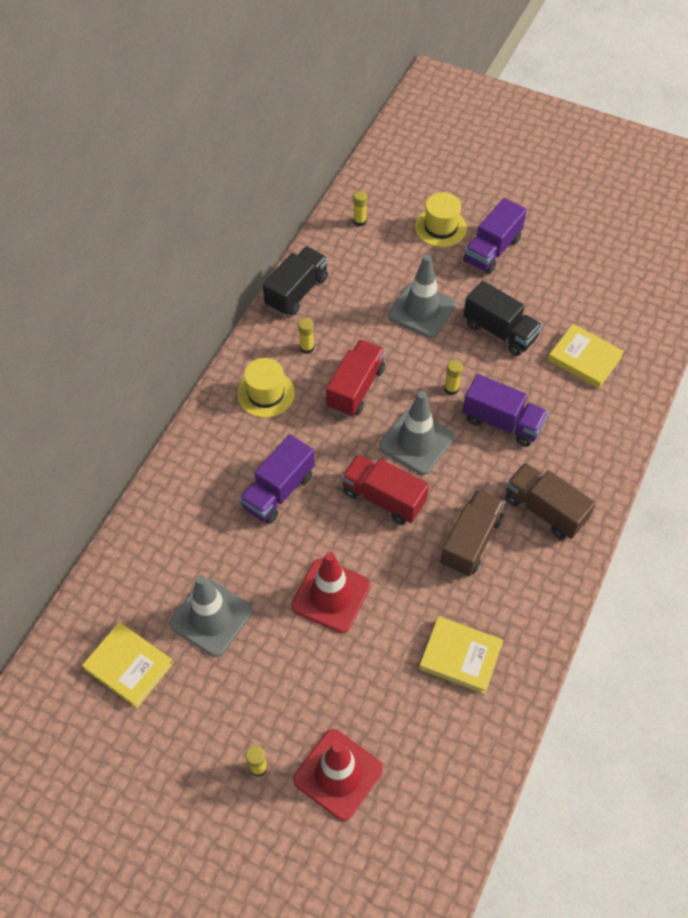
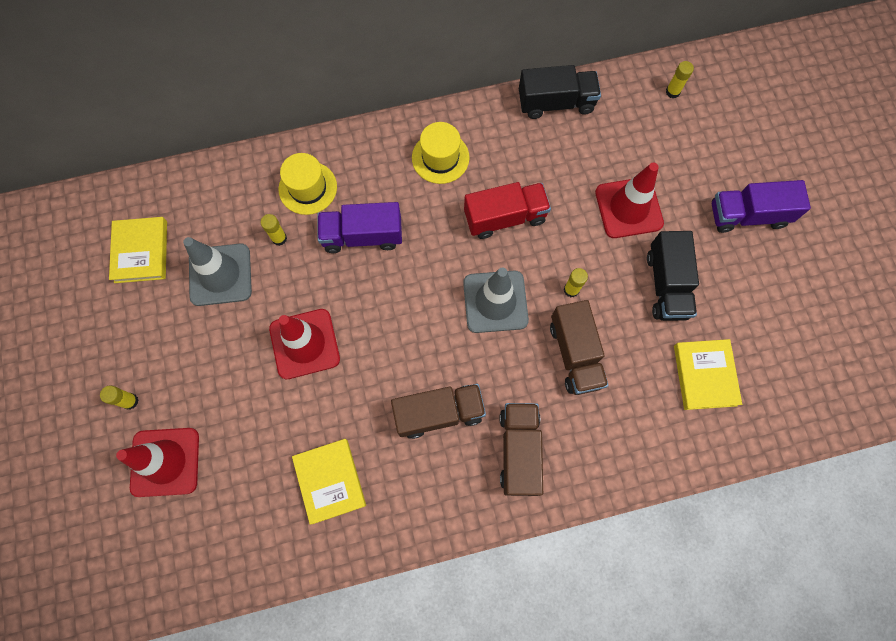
camera: 50 degrees right, 15 degrees up
yellow glue stick [298,318,314,354] -> yellow glue stick moved to [261,214,287,246]
red truck [341,454,429,525] -> none
grey traffic cone [388,254,456,338] -> red traffic cone [595,163,664,238]
yellow hat [415,192,467,247] -> yellow hat moved to [279,153,337,215]
purple truck [462,374,548,447] -> brown truck [550,300,609,395]

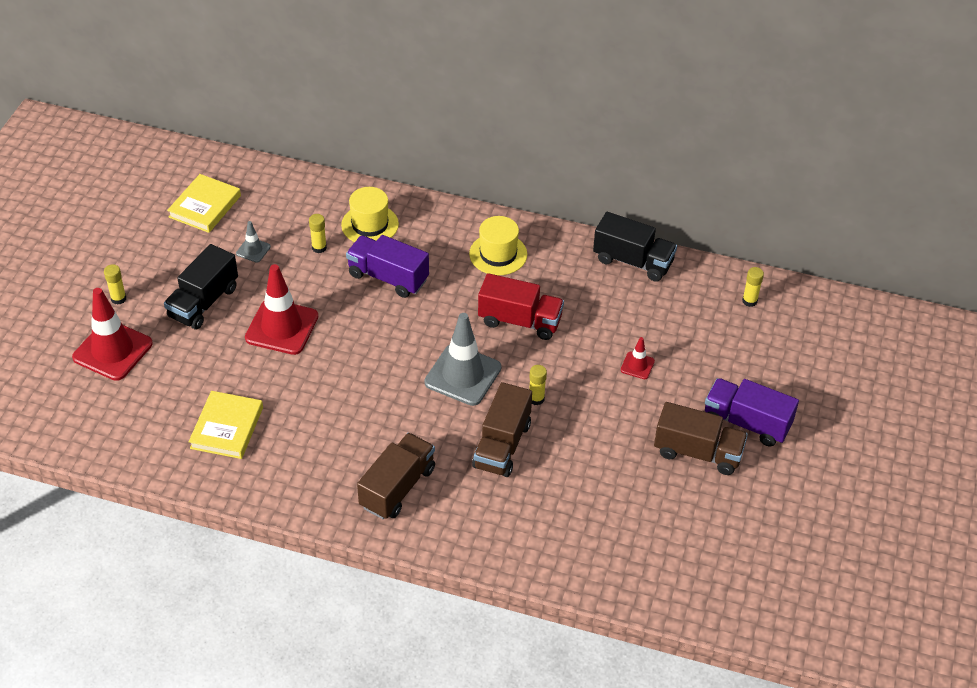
camera: 30 degrees right, 25 degrees down
grey traffic cone [183,237,252,306] -> grey traffic cone [236,221,271,263], size x0.47
brown truck [391,384,486,439] -> brown truck moved to [654,402,748,475]
red traffic cone [595,163,664,238] -> red traffic cone [621,337,655,379], size x0.47
black truck [647,231,699,321] -> black truck moved to [164,244,238,330]
yellow book [674,339,742,410] -> none

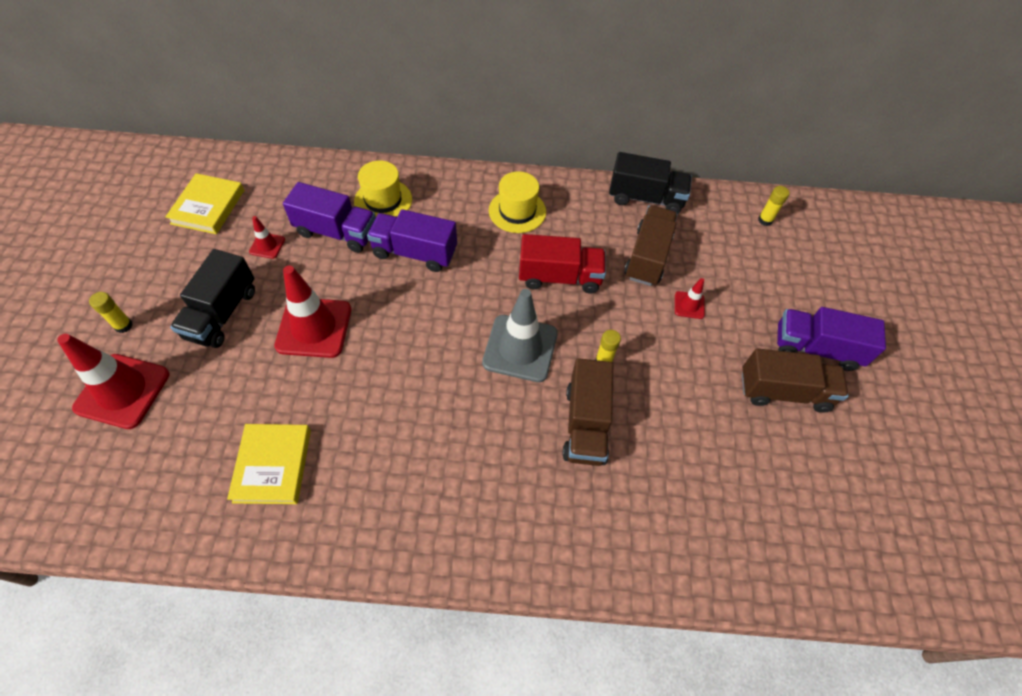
camera: 15 degrees left, 10 degrees up
grey traffic cone [236,221,271,263] -> red traffic cone [249,216,285,259]
yellow glue stick [309,214,327,253] -> purple truck [283,182,376,253]
brown truck [357,433,435,519] -> brown truck moved to [624,205,678,286]

